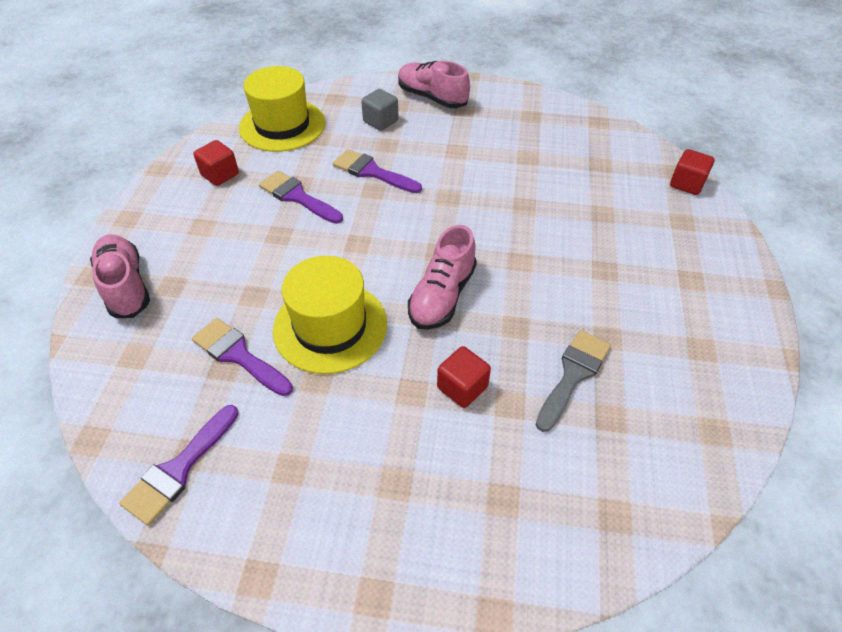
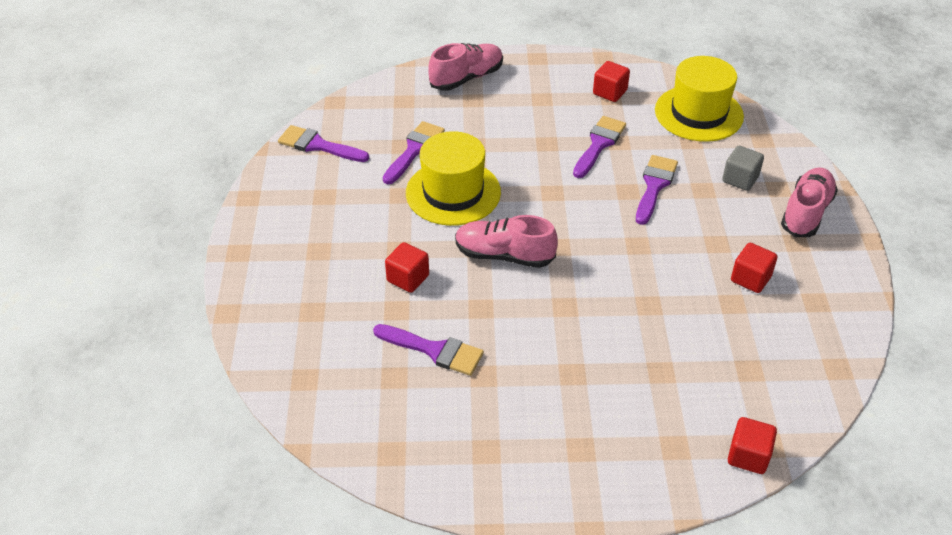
camera: 80 degrees right, 5 degrees down
grey brush [536,330,611,432] -> purple brush [373,324,484,376]
none -> red cube [731,243,777,293]

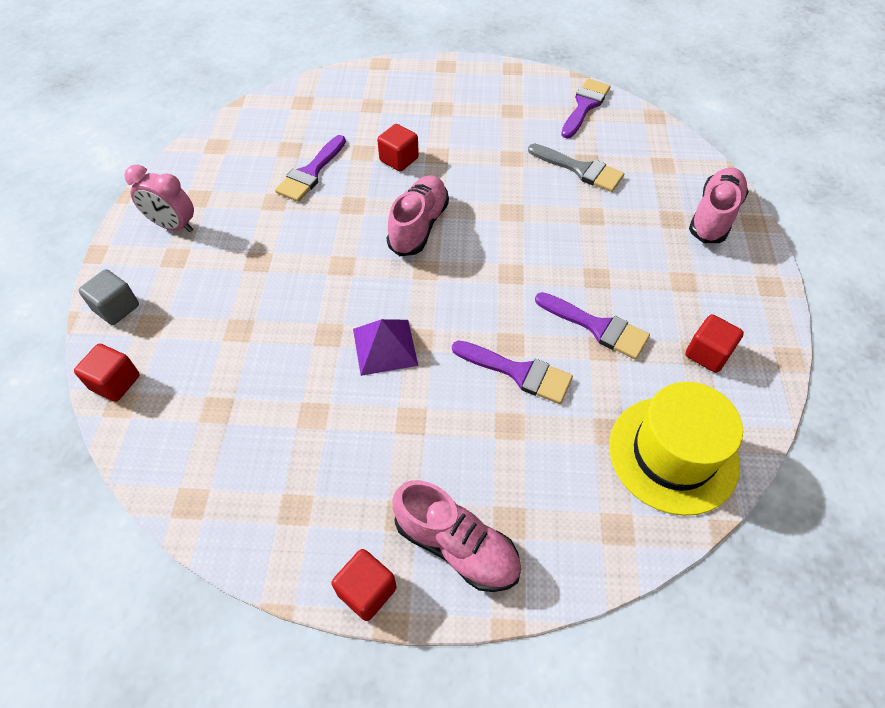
camera: 95 degrees right, 10 degrees up
purple brush [383,121,445,184] -> grey brush [528,143,624,192]
yellow hat [406,131,501,226] -> none
pink shoe [428,43,503,91] -> pink shoe turned 120 degrees counterclockwise [689,167,749,243]
grey cube [722,146,764,191] -> grey cube moved to [78,269,139,325]
red cube [731,243,777,293] -> red cube moved to [331,549,397,621]
none -> pink clock [124,165,194,232]
none -> purple pyramid [353,319,418,376]

